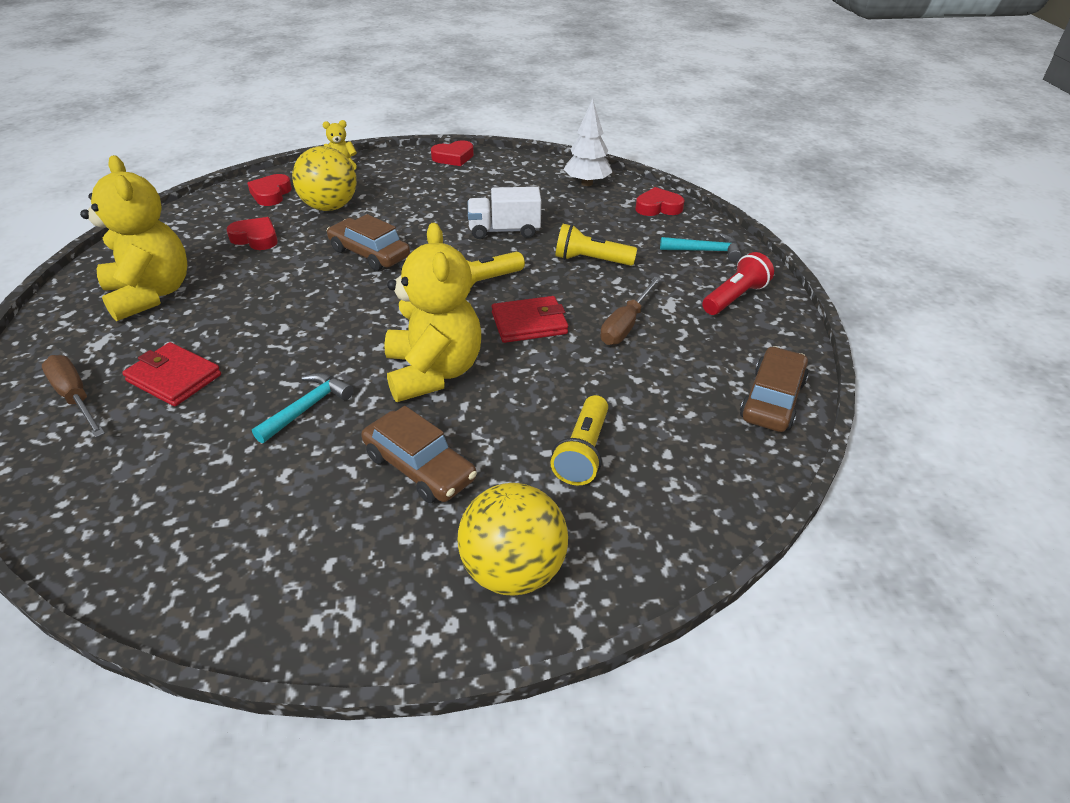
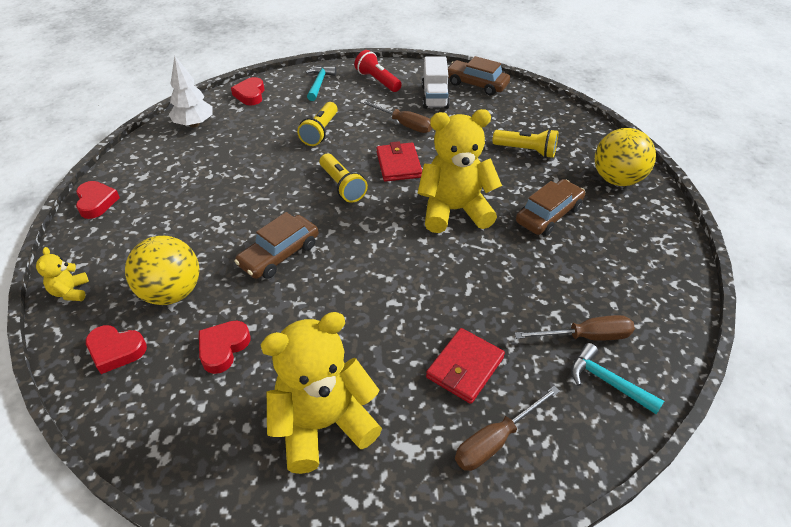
camera: 85 degrees left, 5 degrees up
turquoise hammer [252,373,354,443] -> turquoise hammer moved to [571,343,664,414]
white truck [468,187,541,239] -> white truck moved to [422,56,450,109]
none -> brown screwdriver [515,315,635,341]

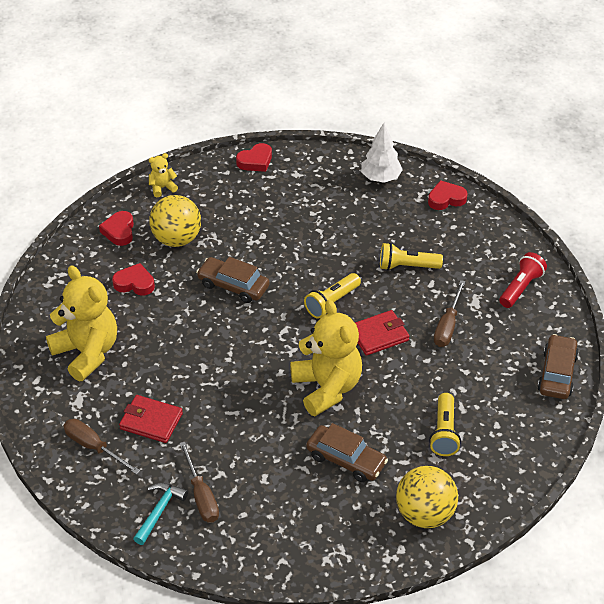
camera: 75 degrees right, 0 degrees up
turquoise hammer [306,66,336,101] -> none
white truck [422,56,450,109] -> none

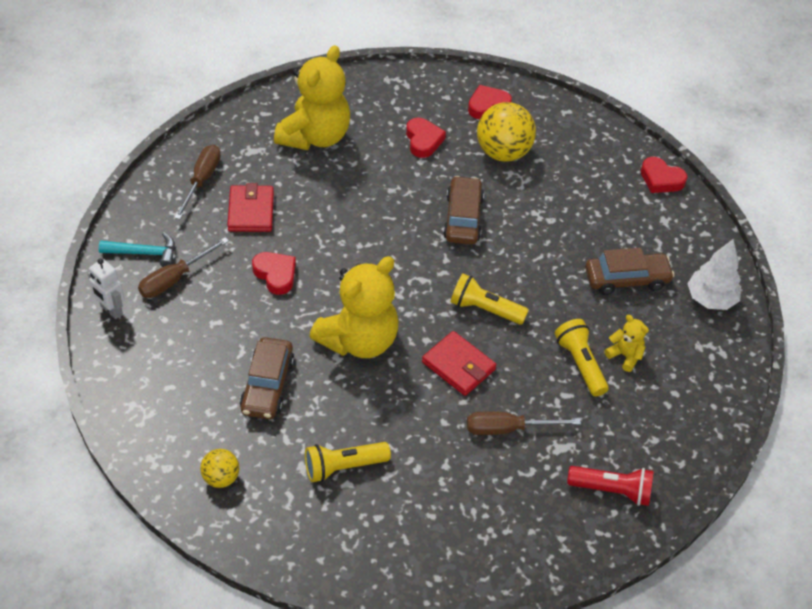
camera: 65 degrees right, 5 degrees up
yellow teddy bear [149,153,178,197] -> yellow teddy bear moved to [604,315,649,372]
yellow ball [396,466,458,528] -> yellow ball [200,449,240,488], size x0.54
red heart [428,180,468,210] -> red heart moved to [252,252,296,295]
brown car [537,334,579,399] -> brown car moved to [585,248,674,295]
none -> white robot [88,258,125,319]

